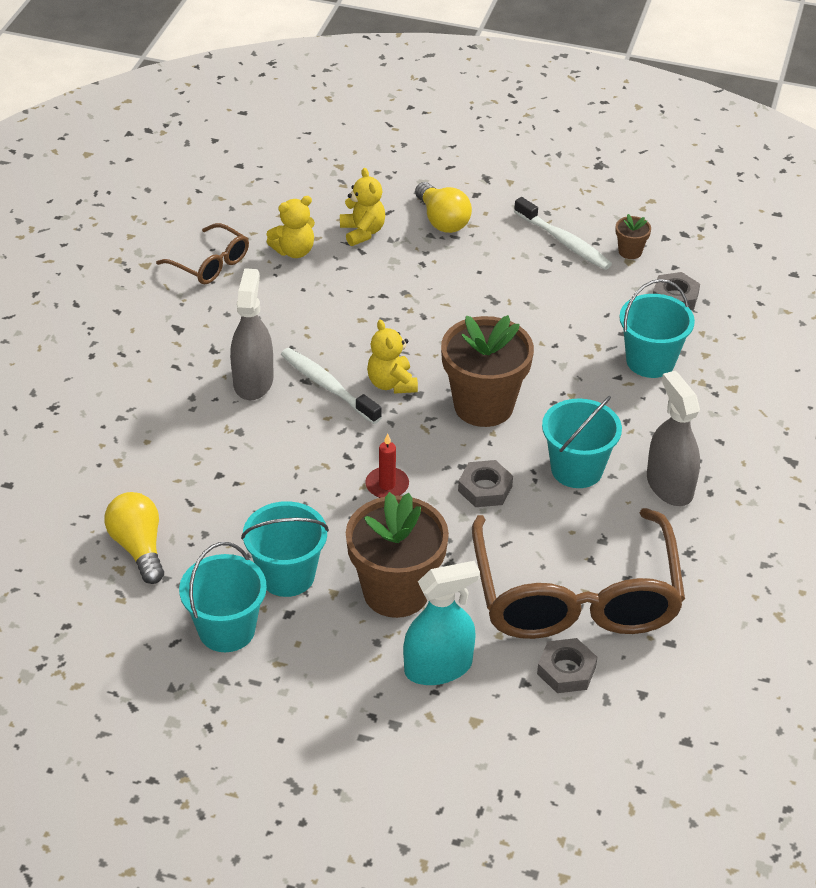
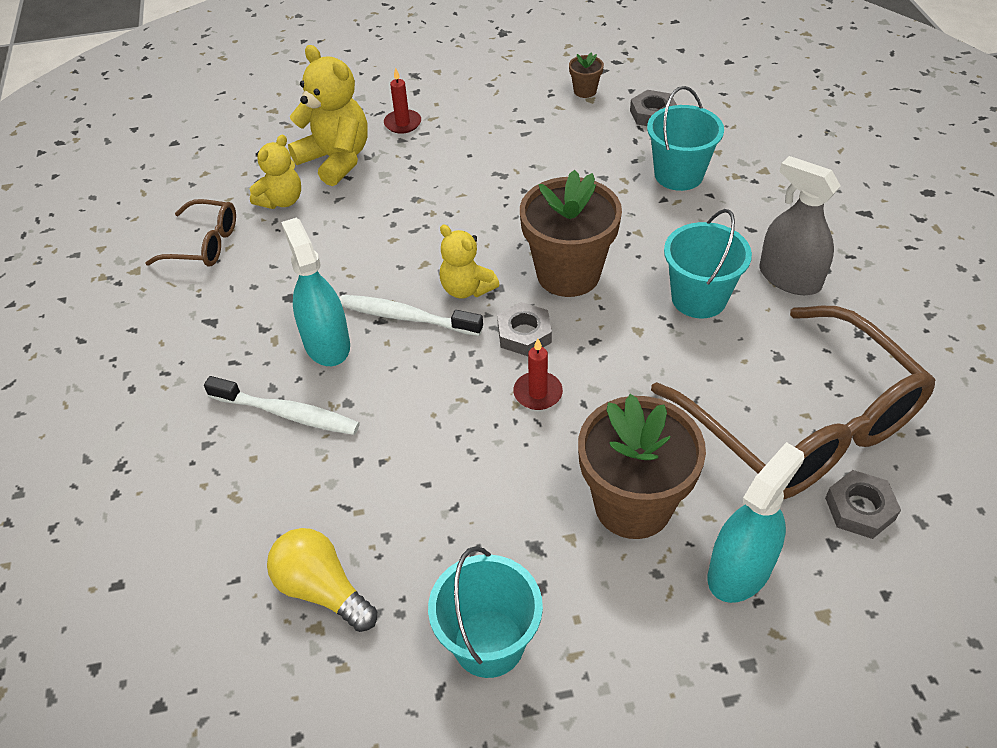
camera: 25 degrees left, 5 degrees up
grey spray bottle [230,268,274,400] -> turquoise spray bottle [281,218,350,366]
turquoise bucket [241,501,329,597] -> none
yellow teddy bear [340,168,385,246] -> yellow teddy bear [288,45,368,186], size x1.61
yellow light bulb [415,182,472,233] -> red candle [384,67,421,134]
grey nut [458,460,513,507] -> grey nut moved to [497,302,552,356]
white toothbrush [514,197,612,270] -> white toothbrush moved to [204,376,360,435]

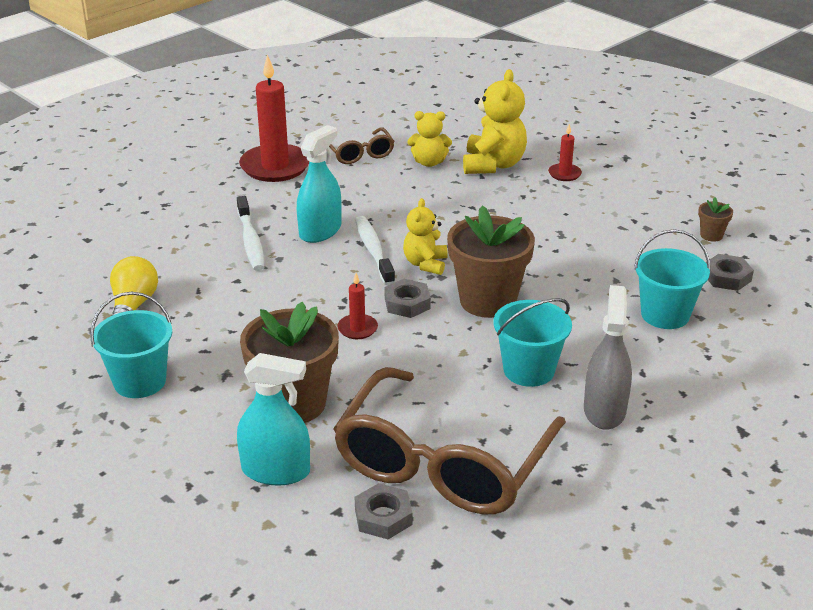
camera: 55 degrees right, 15 degrees down
none -> red candle [239,54,309,182]

